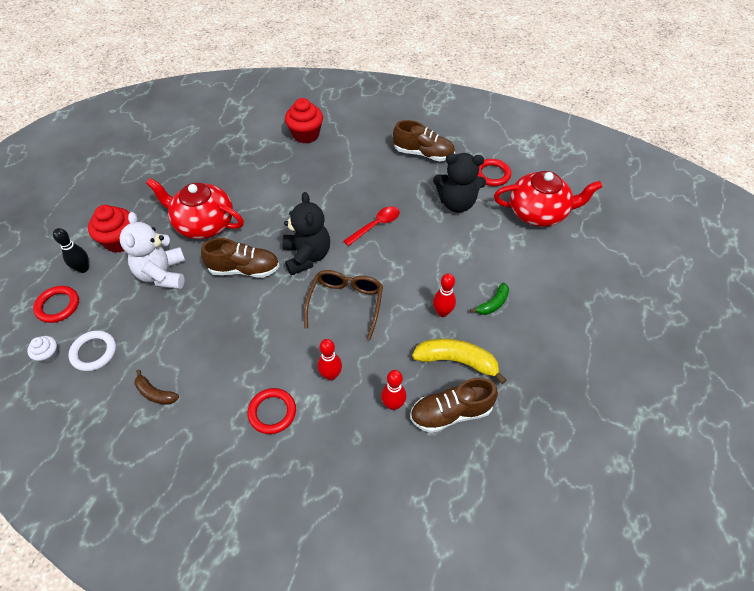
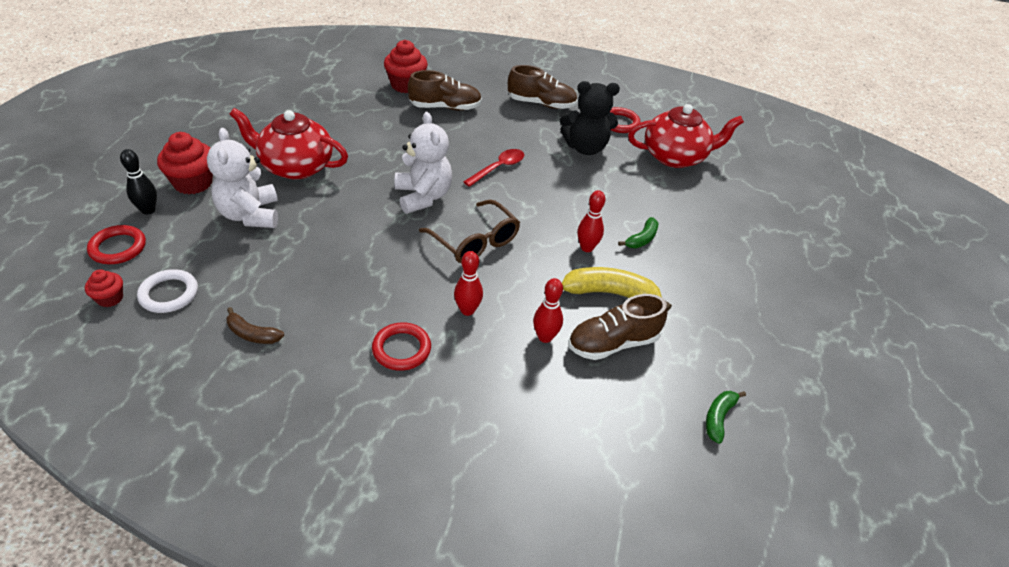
camera: 10 degrees left, 10 degrees down
white cupcake [27,336,59,364] -> red cupcake [85,269,123,307]
brown shoe [201,238,280,278] -> brown shoe moved to [408,70,482,111]
black teddy bear [282,192,330,275] -> white teddy bear [395,112,452,214]
brown glasses [304,270,383,340] -> brown glasses turned 135 degrees clockwise [419,200,520,263]
none -> green banana [706,391,746,444]

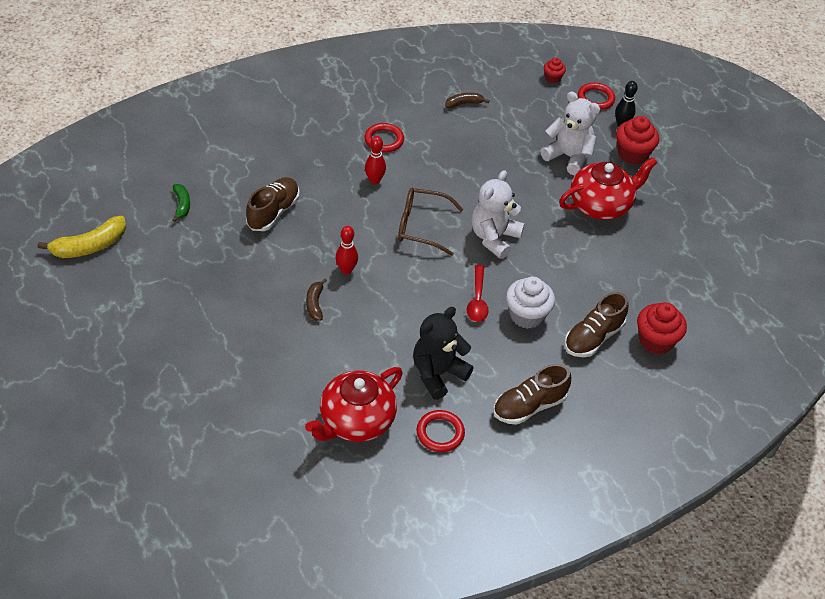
camera: 140 degrees right, 5 degrees up
white ring [137,269,198,313] -> none
white teddy bear [395,112,452,214] -> white teddy bear turned 90 degrees clockwise [472,170,524,259]
red bowling pin [533,278,563,343] -> none
yellow banana [562,267,672,310] -> yellow banana moved to [38,216,126,258]
green banana [618,217,658,248] -> brown banana [306,279,327,321]
none -> white cupcake [506,277,555,329]

